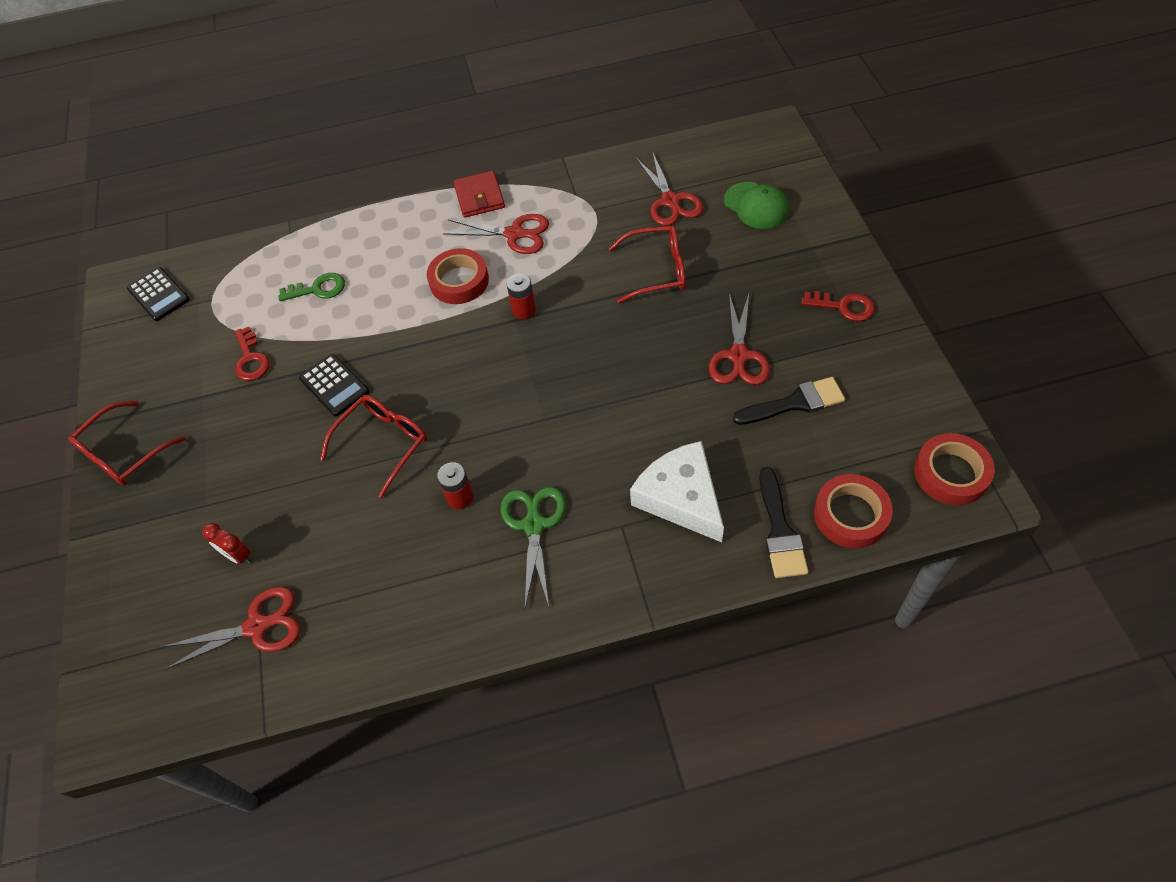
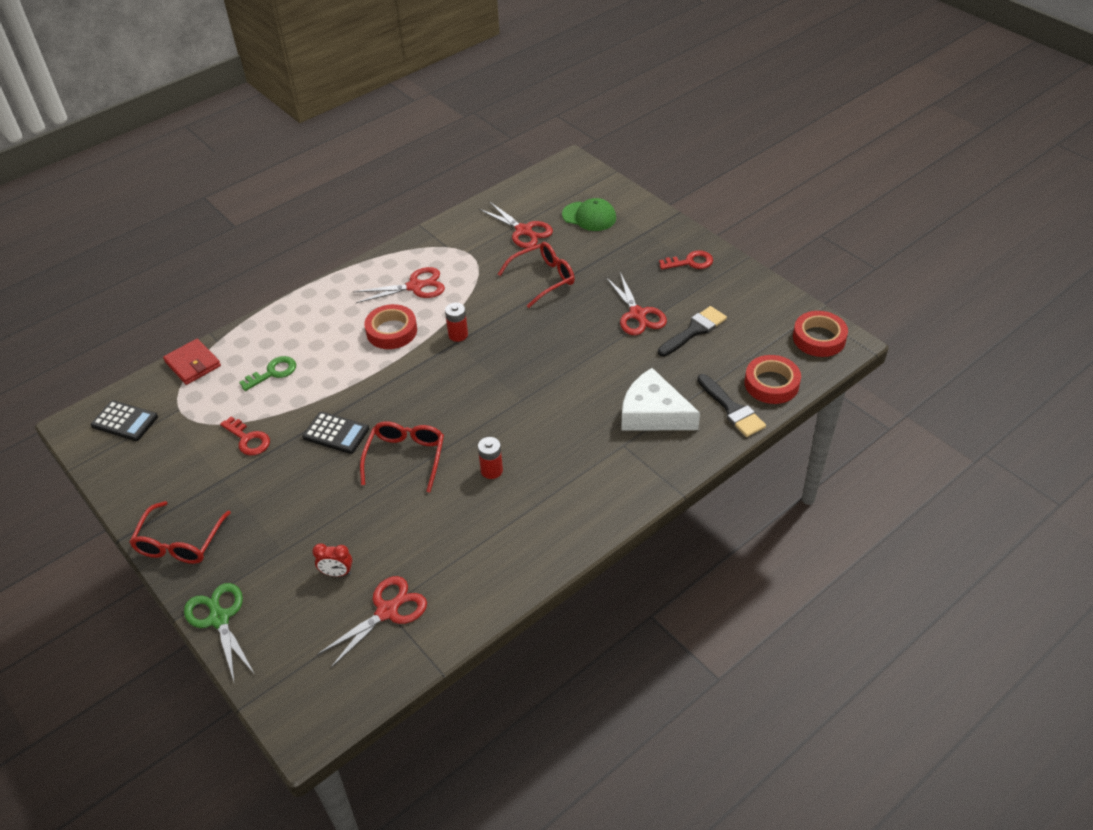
camera: 30 degrees left, 10 degrees down
red wallet [453,171,505,218] -> red wallet moved to [163,339,221,385]
green scissors [501,487,566,607] -> green scissors moved to [184,583,255,684]

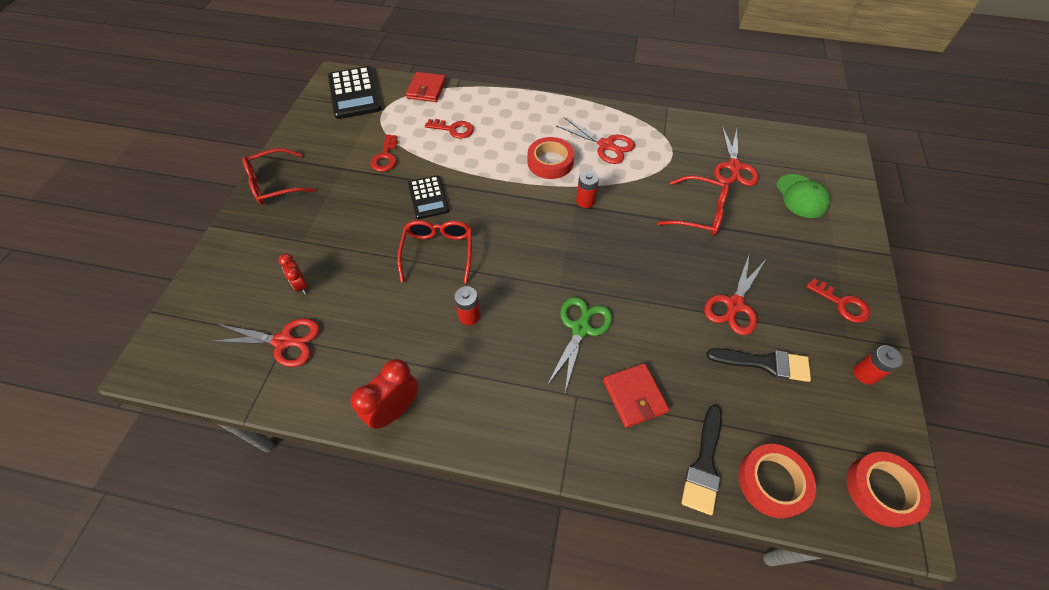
camera: 50 degrees right, 10 degrees up
black calculator [91,400,158,441] -> black calculator [328,66,381,119], size x1.60
green scissors [184,583,255,684] -> green scissors moved to [547,297,612,392]
green key [239,356,296,391] -> red key [425,119,474,139]
red glasses [360,421,444,492] -> red glasses turned 60 degrees counterclockwise [397,220,472,283]
white cheese [621,368,700,431] -> red wallet [603,363,669,428]
none -> red clock [350,359,418,429]
none -> red battery [854,345,903,385]

